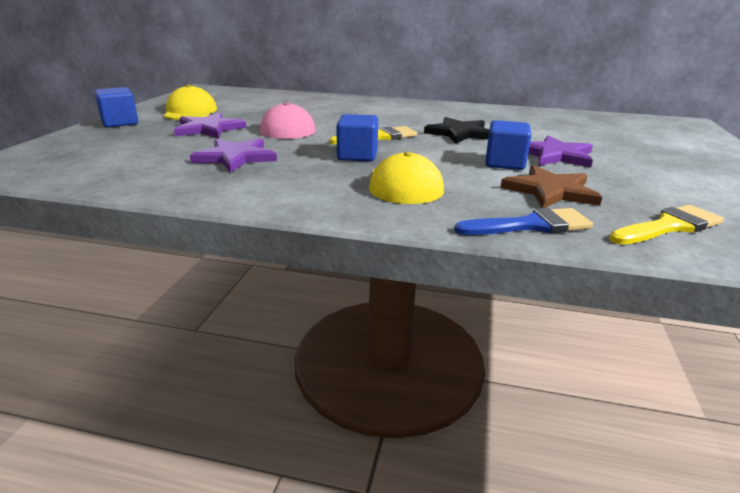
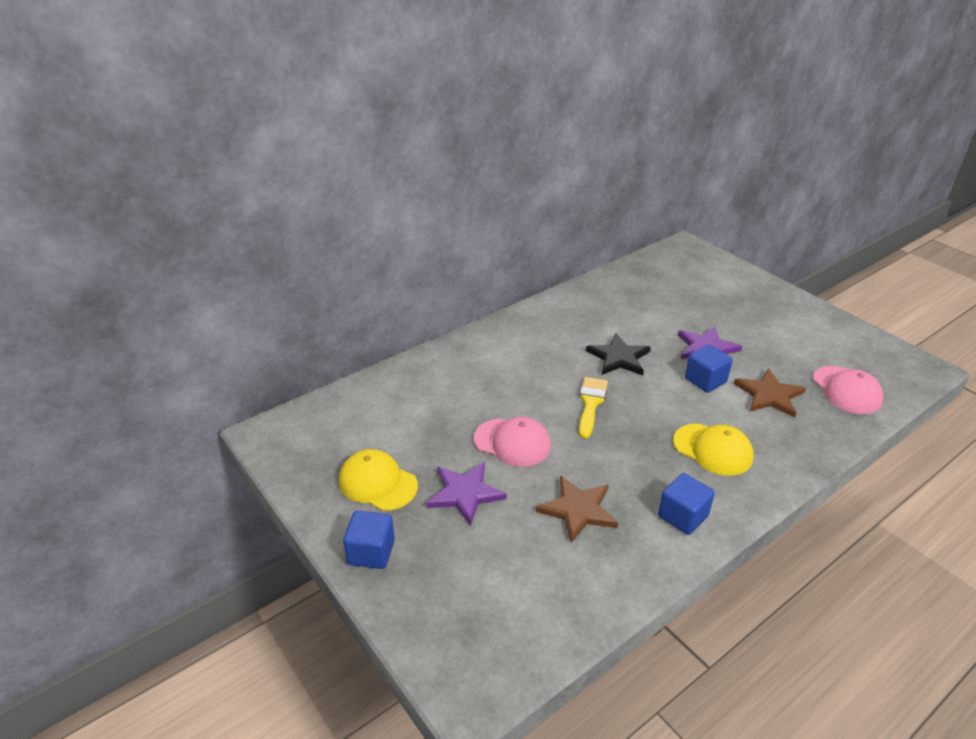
camera: 50 degrees left, 10 degrees up
purple star [190,138,277,173] -> brown star [536,476,618,543]
blue cube [336,114,378,162] -> blue cube moved to [658,473,715,535]
blue brush [454,208,593,235] -> none
yellow brush [609,205,724,245] -> pink cap [813,366,884,414]

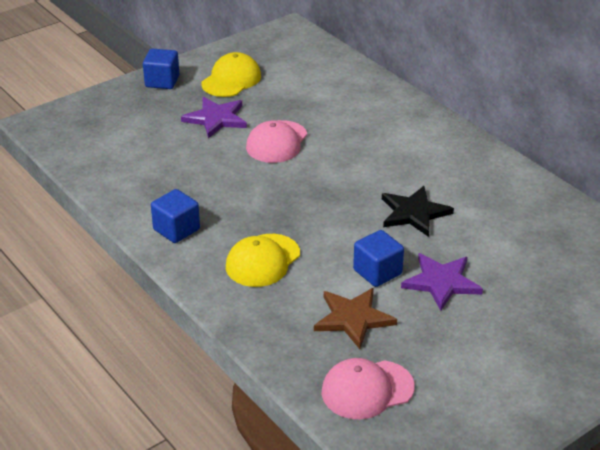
camera: 90 degrees right, 0 degrees up
brown star [536,476,618,543] -> none
yellow brush [579,377,608,438] -> none

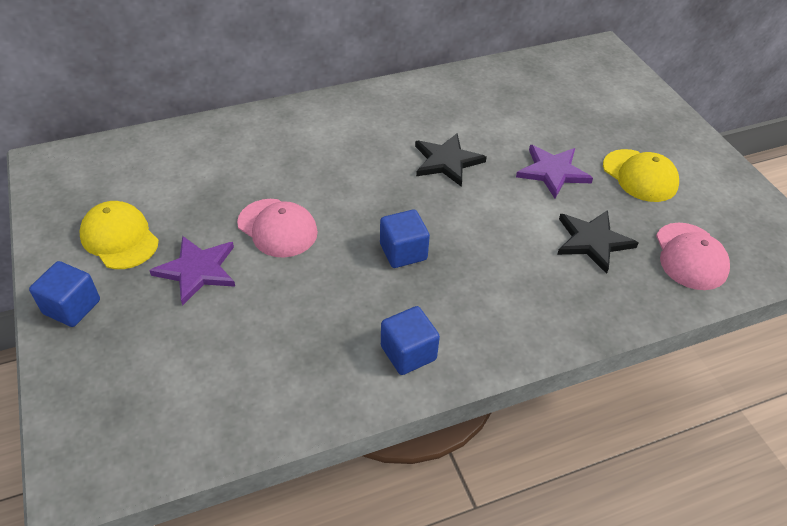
camera: 75 degrees left, 10 degrees up
yellow cap [226,234,300,287] -> yellow cap moved to [603,149,679,202]
brown star [314,288,397,349] -> black star [557,210,638,274]
blue cube [353,230,404,287] -> blue cube moved to [380,209,430,268]

